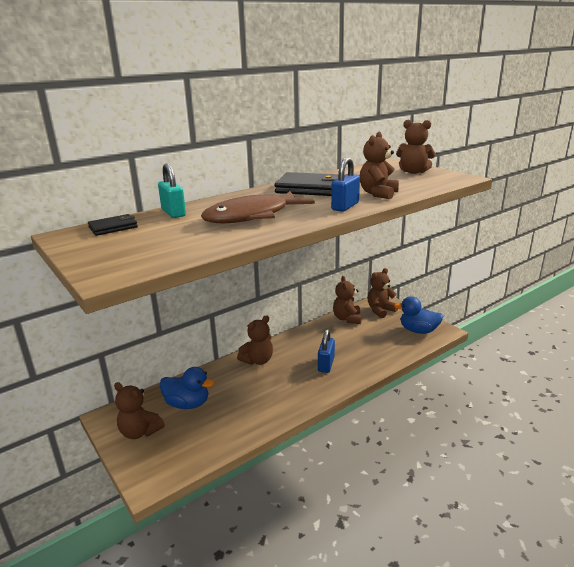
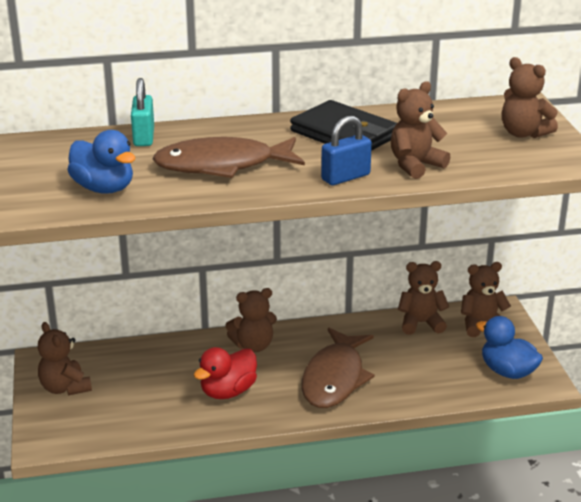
camera: 25 degrees right, 5 degrees up
black wallet [88,214,138,236] -> none
blue duck [159,367,215,409] -> blue duck moved to [67,130,135,194]
blue padlock [318,329,335,373] -> brown fish [302,328,375,408]
brown teddy bear [333,276,362,324] -> brown teddy bear turned 60 degrees clockwise [398,261,449,335]
none -> red duck [193,347,257,399]

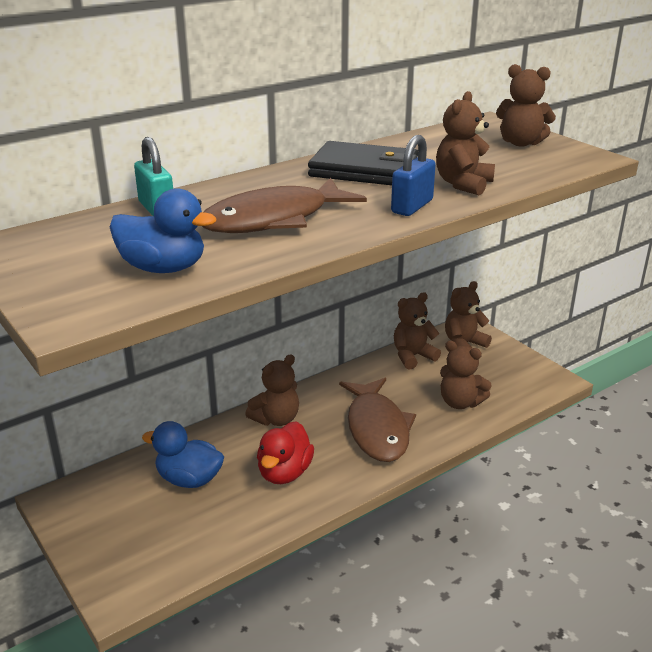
camera: 25 degrees left, 0 degrees up
brown teddy bear [38,322,92,396] -> brown teddy bear moved to [440,341,492,409]
blue duck [476,316,543,379] -> blue duck moved to [142,421,224,488]

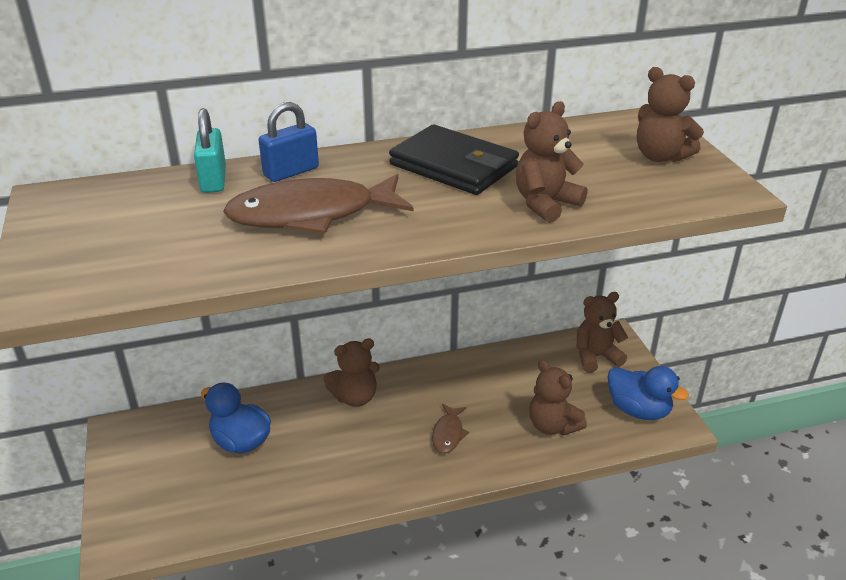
camera: 20 degrees right, 5 degrees up
blue duck [110,188,217,273] -> blue duck moved to [608,366,689,420]
red duck [257,421,314,484] -> none
brown fish [339,378,416,462] -> brown fish [432,404,469,454], size x0.47
blue padlock [391,135,436,216] -> blue padlock moved to [259,102,319,182]
brown teddy bear [394,292,441,369] -> none

